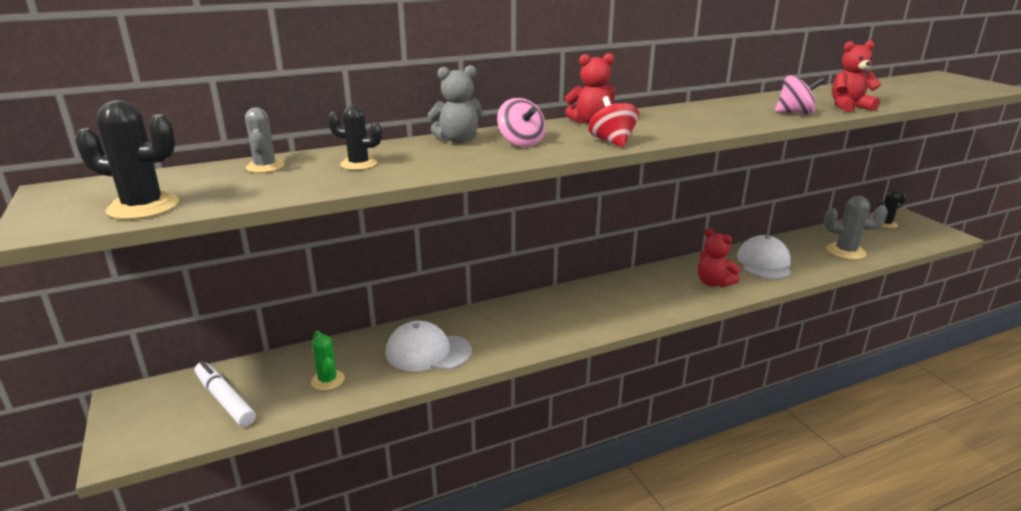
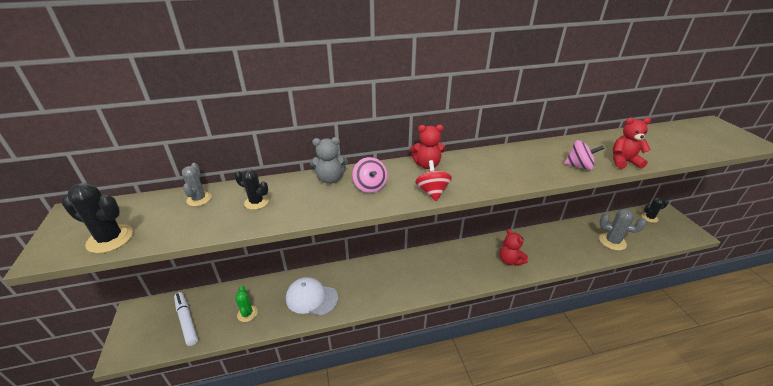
camera: 10 degrees right, 10 degrees up
white cap [737,235,791,279] -> none

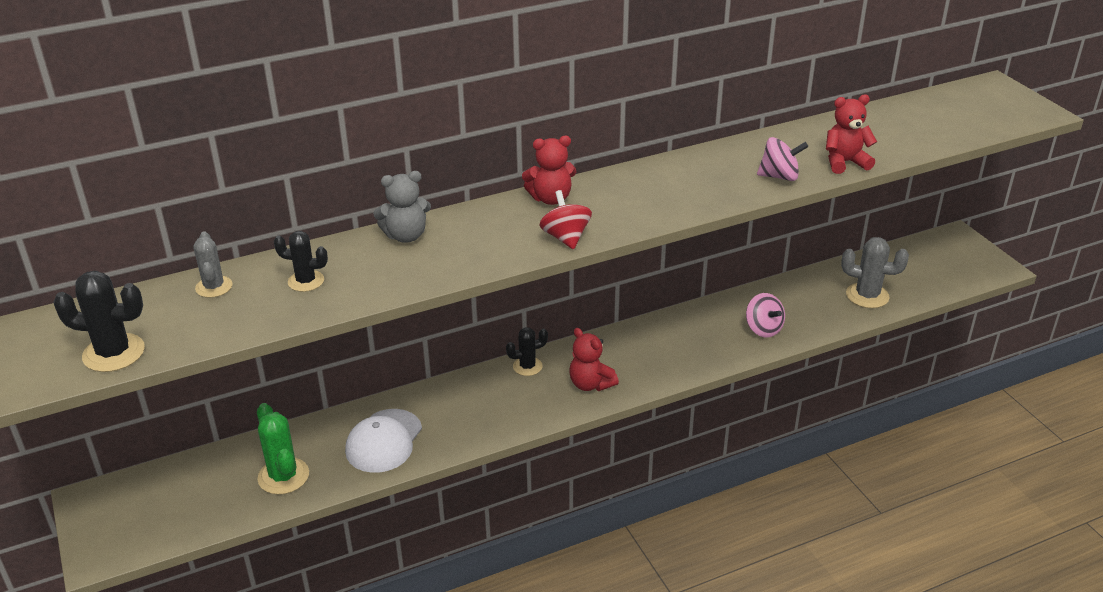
camera: 10 degrees left, 0 degrees up
white marker [174,292,198,346] -> none
green cactus [235,286,258,322] -> green cactus [257,403,309,495], size x1.54
white cap [286,277,338,316] -> white cap turned 75 degrees counterclockwise [345,409,422,473]
pink spinning top [352,157,388,193] -> pink spinning top moved to [746,293,785,337]
red teddy bear [500,229,528,266] -> red teddy bear moved to [569,328,619,391]
black cactus [641,198,669,223] -> black cactus moved to [506,327,548,376]

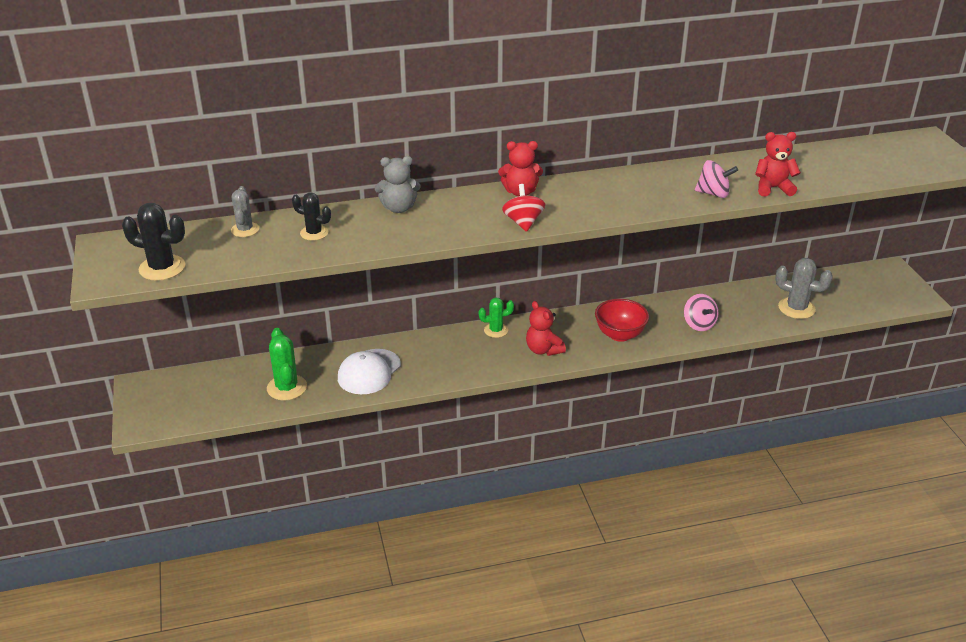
camera: 10 degrees right, 0 degrees up
black cactus [506,327,548,376] -> green cactus [479,297,514,338]
none -> red bowl [595,299,649,342]

